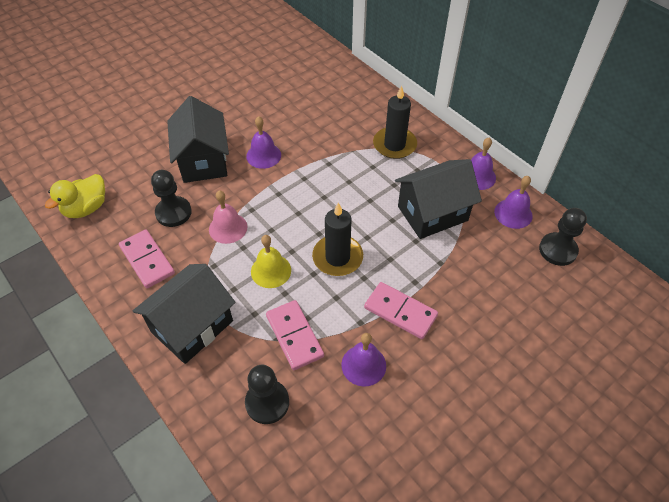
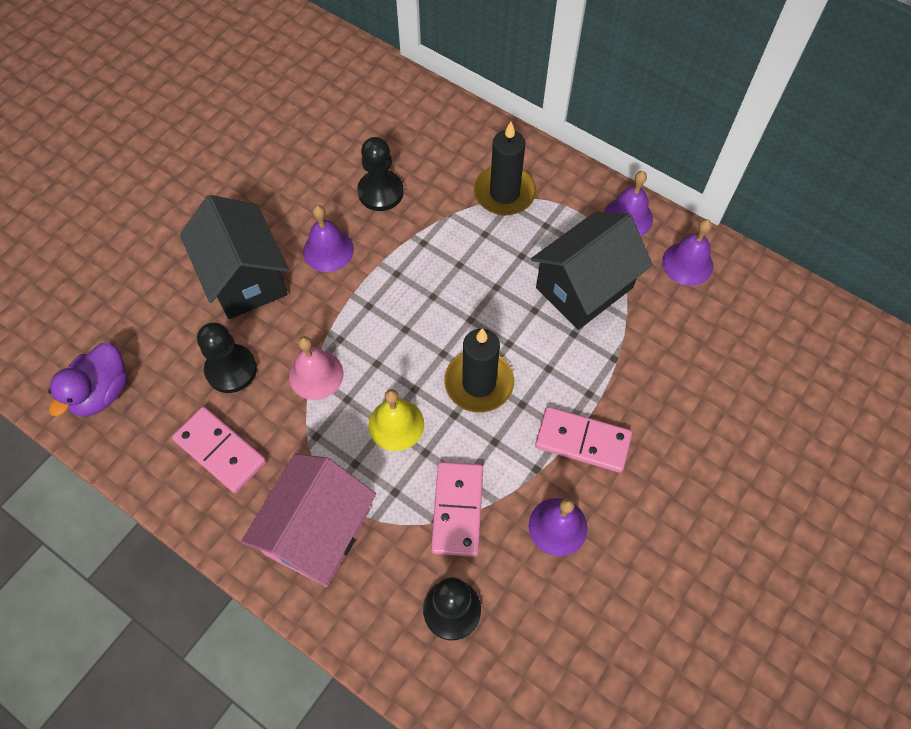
camera: 15 degrees left, 10 degrees up
yellow duck [45,174,105,218] -> purple duck [48,343,128,417]
black house [133,264,236,364] -> pink house [241,454,376,587]
pink domino [266,300,324,370] -> pink domino turned 45 degrees clockwise [431,462,483,557]
black pawn [539,208,587,266] -> black pawn moved to [357,137,404,211]

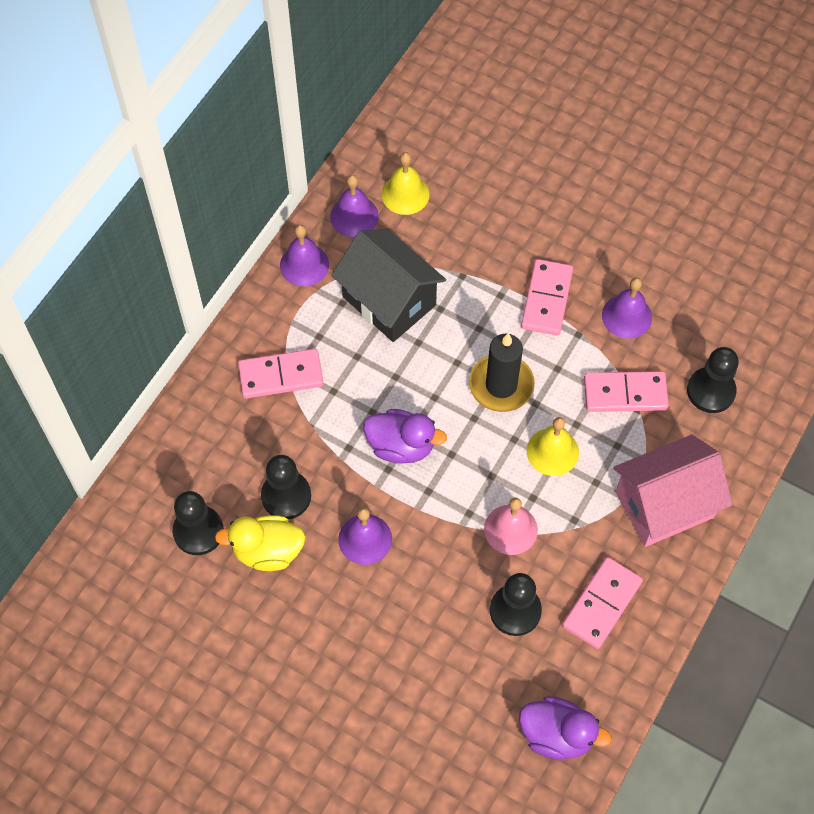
camera: 95 degrees left, 0 degrees up
black house [180,195,289,319] -> none
pink house [241,454,376,587] -> pink house turned 45 degrees counterclockwise [613,435,732,547]
black candle [474,122,536,215] -> pink domino [238,349,323,398]
none -> black pawn [172,491,224,555]
none -> yellow duck [215,515,305,571]
none -> purple duck [363,409,447,463]
none -> yellow bell [382,152,430,215]

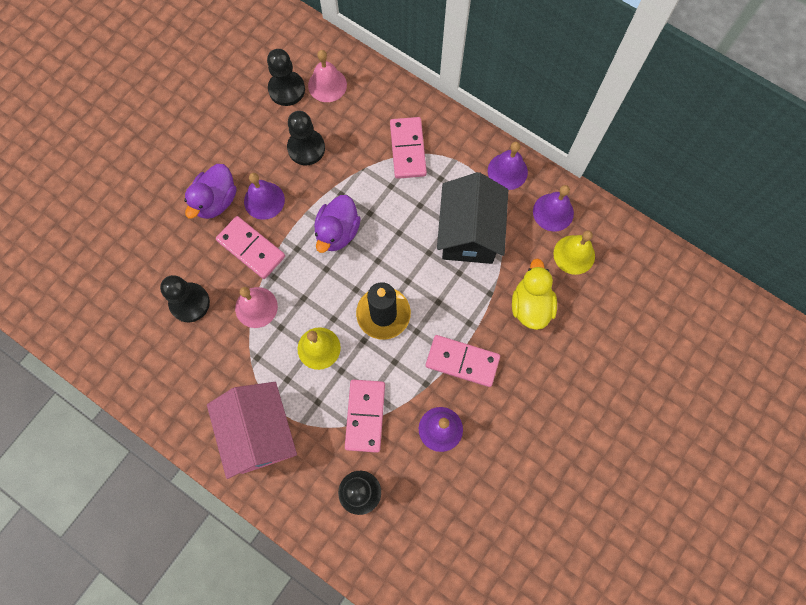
camera: 95 degrees right, 10 degrees up
yellow duck [215,515,305,571] -> yellow duck moved to [512,258,557,330]
black house [331,229,446,342] -> black house turned 45 degrees counterclockwise [437,172,508,264]
purple duck [519,696,612,760] -> purple duck moved to [184,164,236,219]
pink domino [562,557,643,649] -> pink domino moved to [216,216,285,279]
none -> pink bell [308,50,347,102]

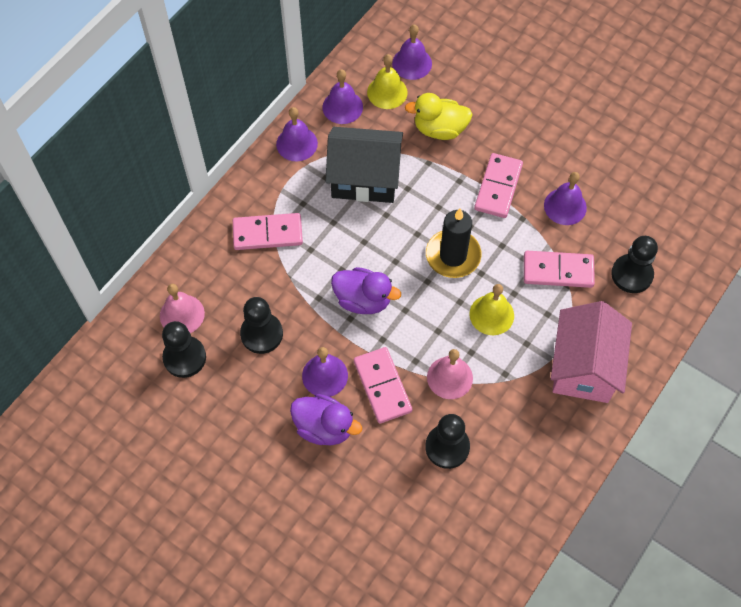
camera: 90 degrees left, 10 degrees down
pink house [207,382,297,479] -> pink house turned 60 degrees counterclockwise [551,301,632,403]
pink domino [216,216,285,279] -> pink domino turned 60 degrees counterclockwise [354,347,412,424]
none -> purple bell [392,25,432,80]

